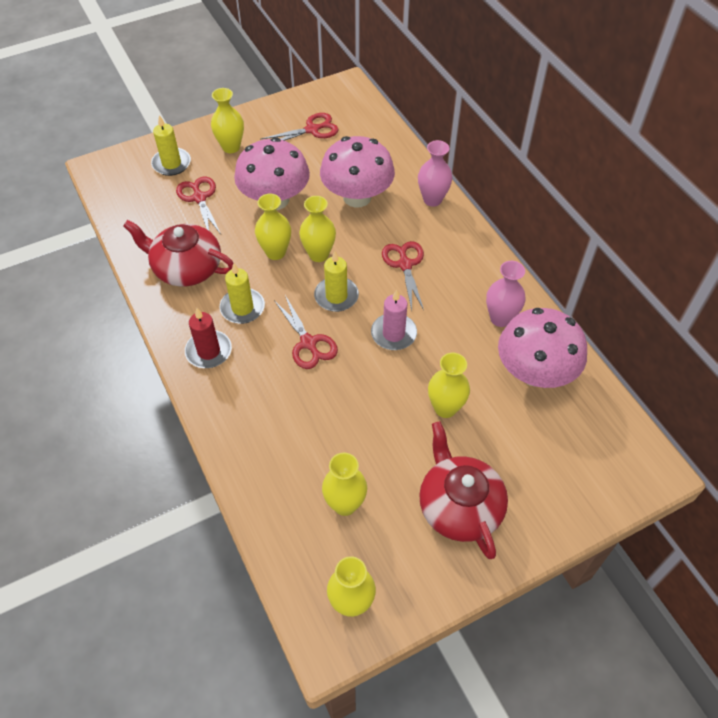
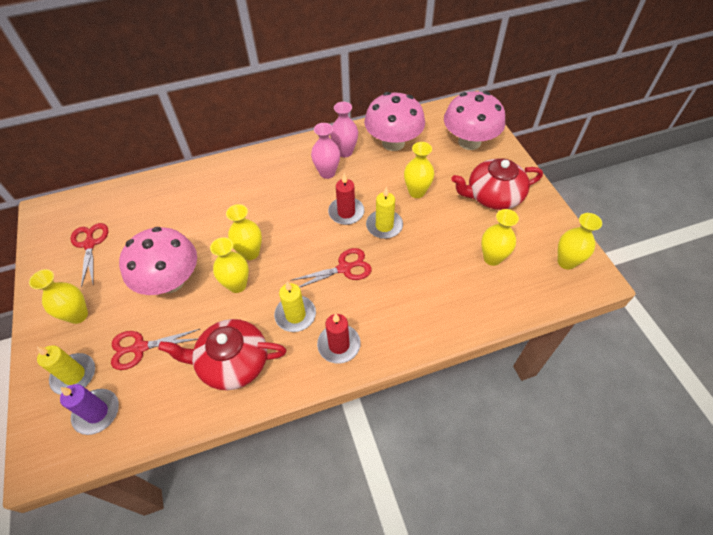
camera: 80 degrees left, 0 degrees up
red teapot [123,220,233,287] -> red teapot turned 60 degrees clockwise [158,319,286,390]
yellow candle [314,251,359,312] -> yellow candle moved to [366,187,403,239]
pink mushroom [320,136,395,208] -> pink mushroom moved to [444,91,505,150]
pink candle [371,290,417,350] -> red candle [328,173,364,225]
red scissors [382,241,424,310] -> none
pink vase [418,140,452,207] -> pink vase moved to [311,123,340,179]
none -> purple candle [60,384,119,435]

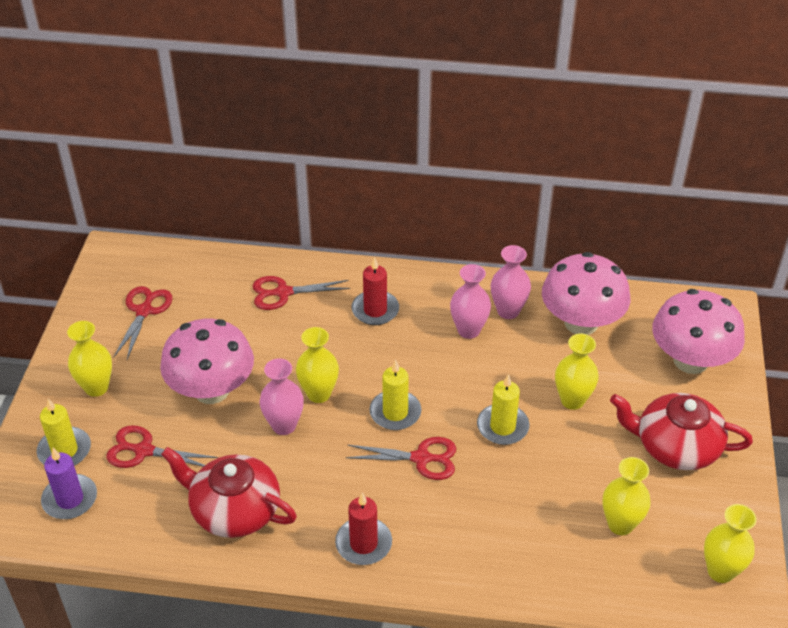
camera: 25 degrees right, 10 degrees down
yellow vase [210,237,249,293] -> pink vase [259,358,304,435]
yellow candle [274,282,316,332] -> yellow candle moved to [370,360,421,430]
red candle [328,173,364,225] -> red candle moved to [352,257,399,325]
none -> red scissors [253,276,350,310]

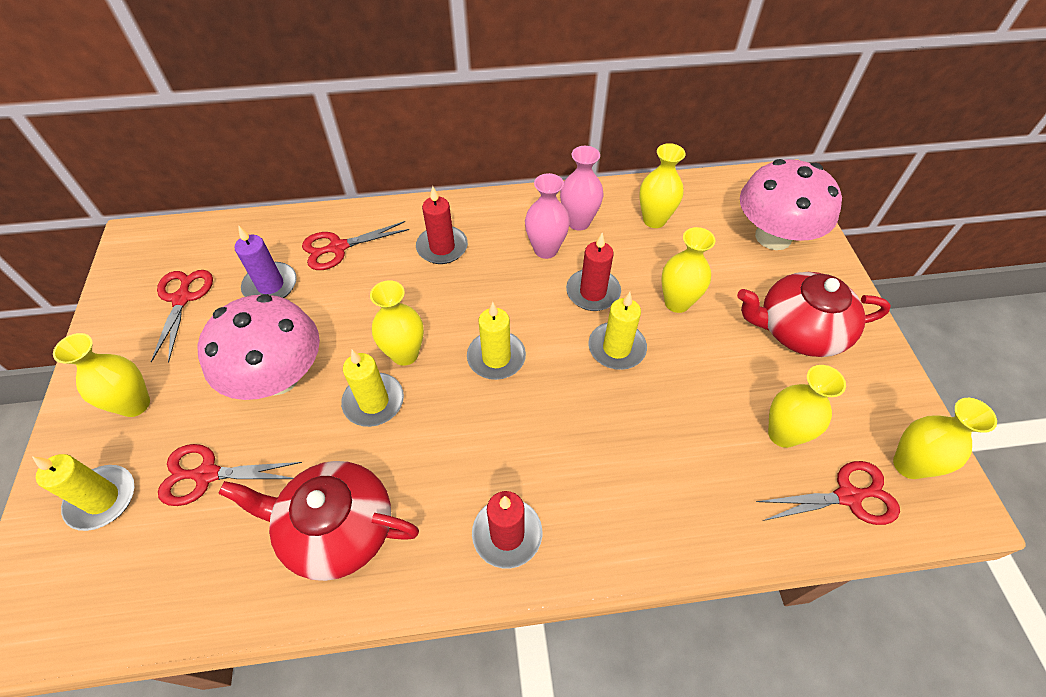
camera: 15 degrees left, 10 degrees up
purple candle [41,448,97,519] -> purple candle moved to [234,225,297,298]
pink vase [259,358,304,435] -> yellow candle [341,350,404,427]
red scissors [346,437,456,480] -> red scissors moved to [756,461,900,525]
pink mushroom [542,252,630,335] -> yellow vase [639,143,686,228]
none -> red candle [566,233,621,311]

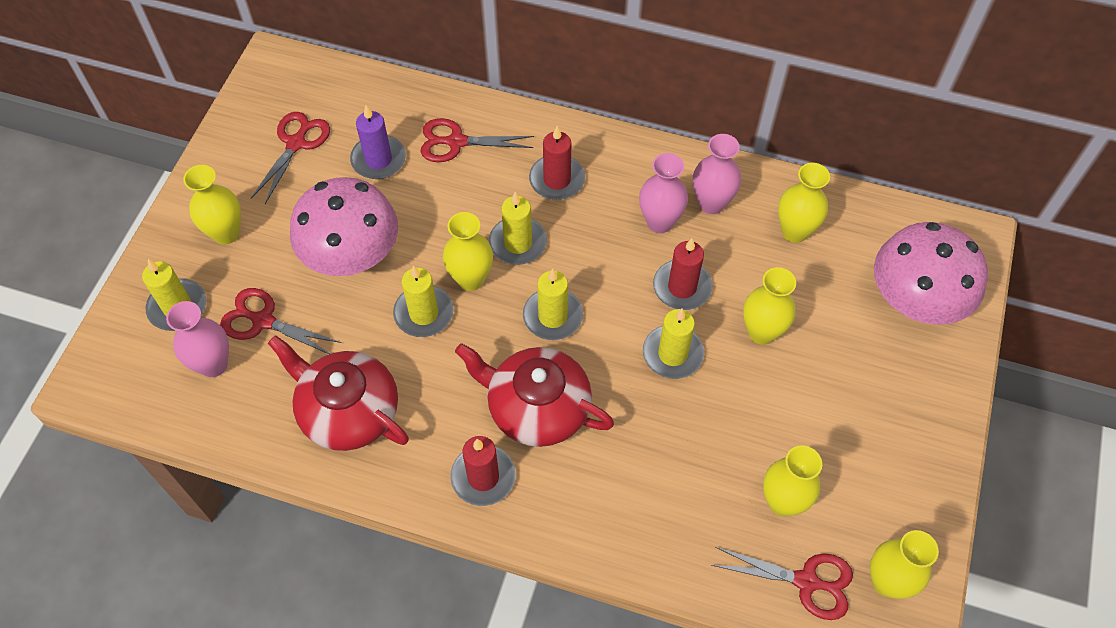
camera: 25 degrees right, 5 degrees up
red teapot [737,272,891,357] -> red teapot moved to [455,343,614,447]
none -> pink vase [166,301,229,377]
none -> yellow candle [489,192,547,265]

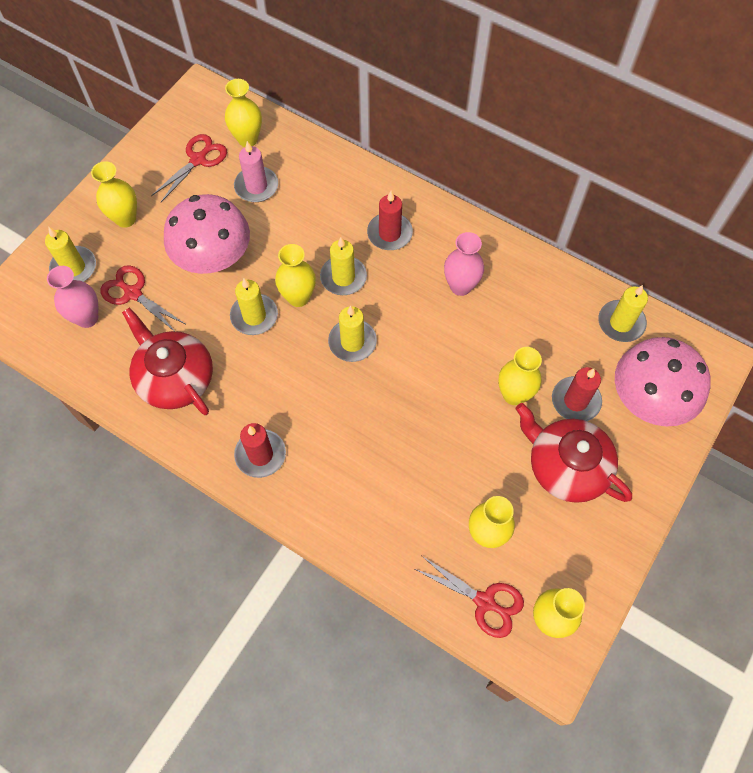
camera: 15 degrees right, 5 degrees up
purple candle [350,105,406,179] -> pink candle [234,141,278,202]
red scissors [420,118,534,163] -> none
red teapot [455,343,614,447] -> red teapot moved to [515,403,632,503]
yellow candle [643,308,704,379] -> yellow candle moved to [598,285,648,342]
red candle [653,238,713,310] -> red candle moved to [552,367,602,421]
pink vase [693,134,741,214] -> none
yellow vase [778,163,830,243] -> yellow vase moved to [225,79,262,147]

